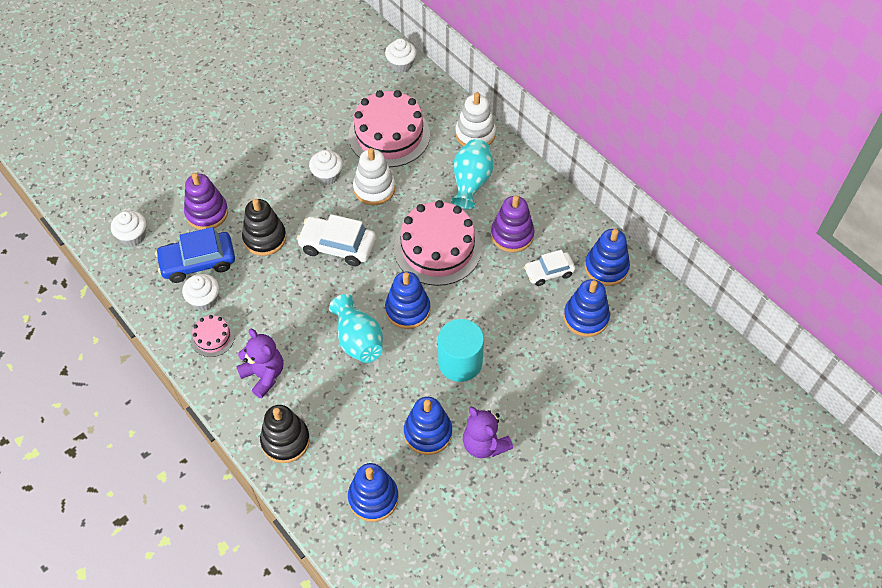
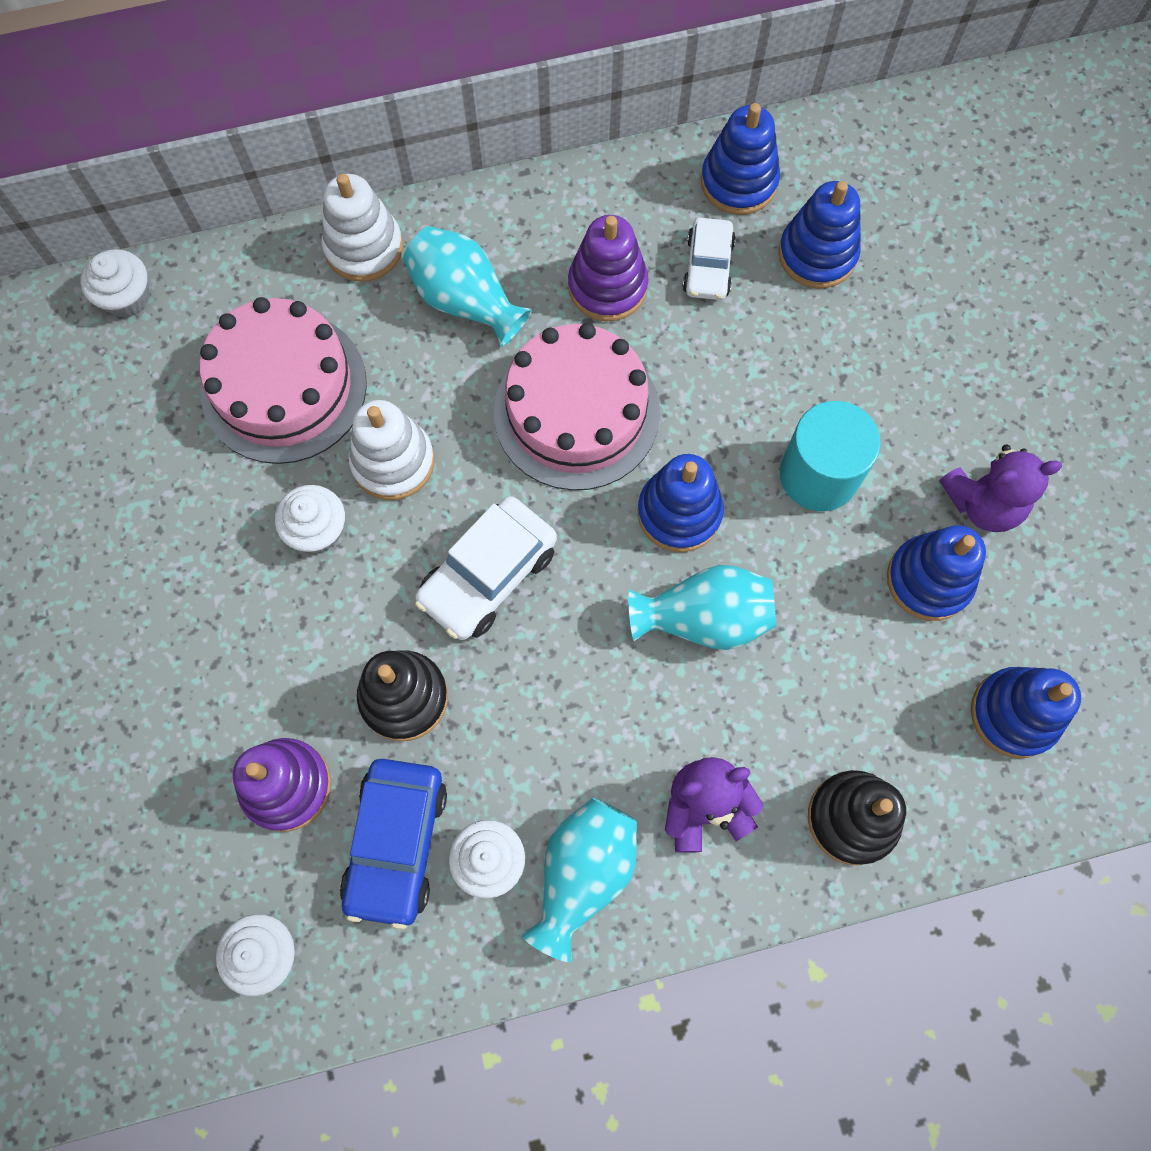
camera: 65 degrees left, 15 degrees up
pink cake [191,315,235,357] -> turquoise vase [521,798,637,962]

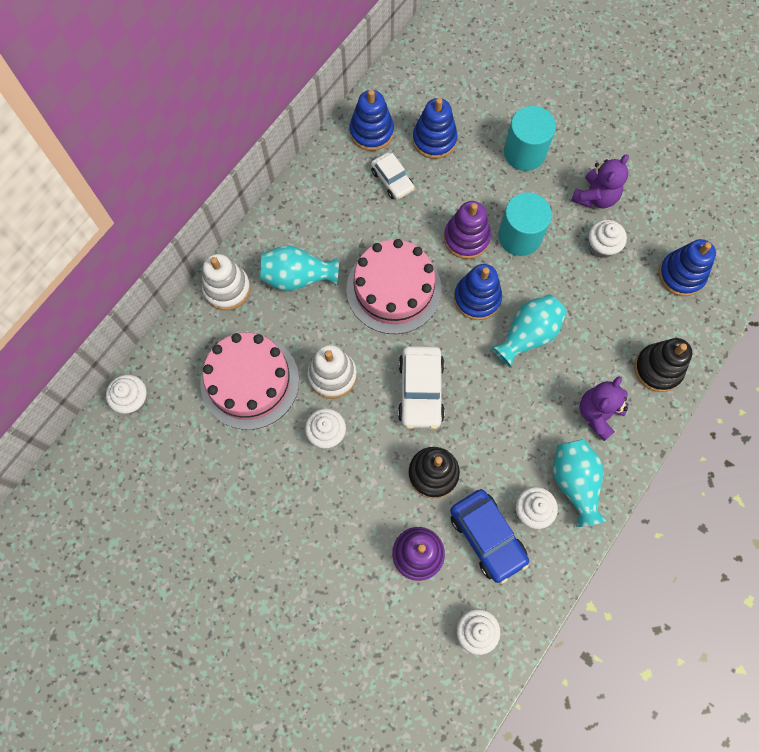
camera: 40 degrees left, 0 degrees up
purple stacking toy [568,215,649,321] -> purple stacking toy moved to [444,201,491,259]
blue stacking toy [887,525,986,621] -> white cupcake [588,220,627,258]
none -> turquoise cylinder [504,106,556,171]

